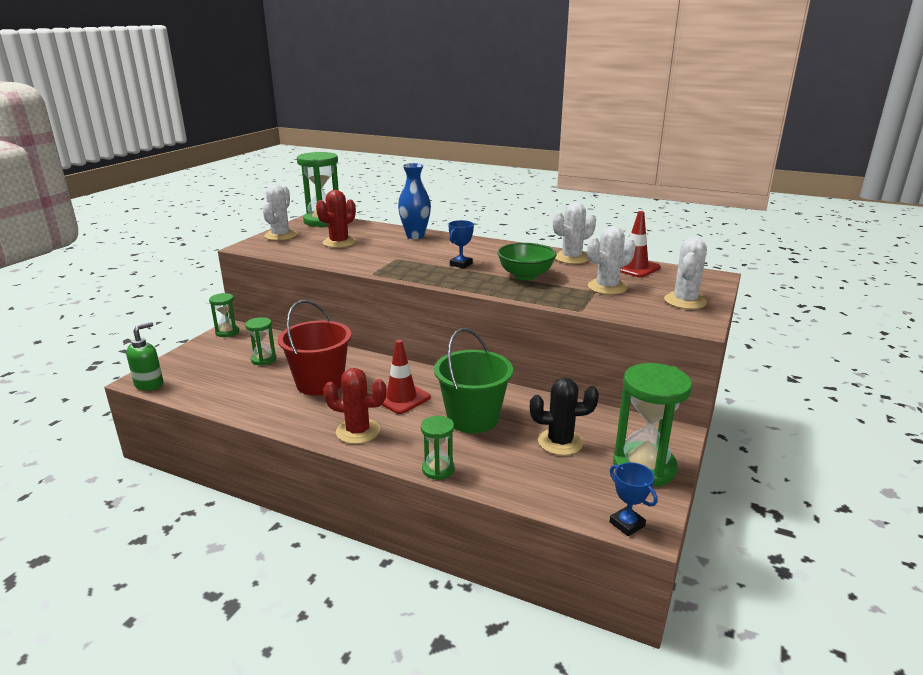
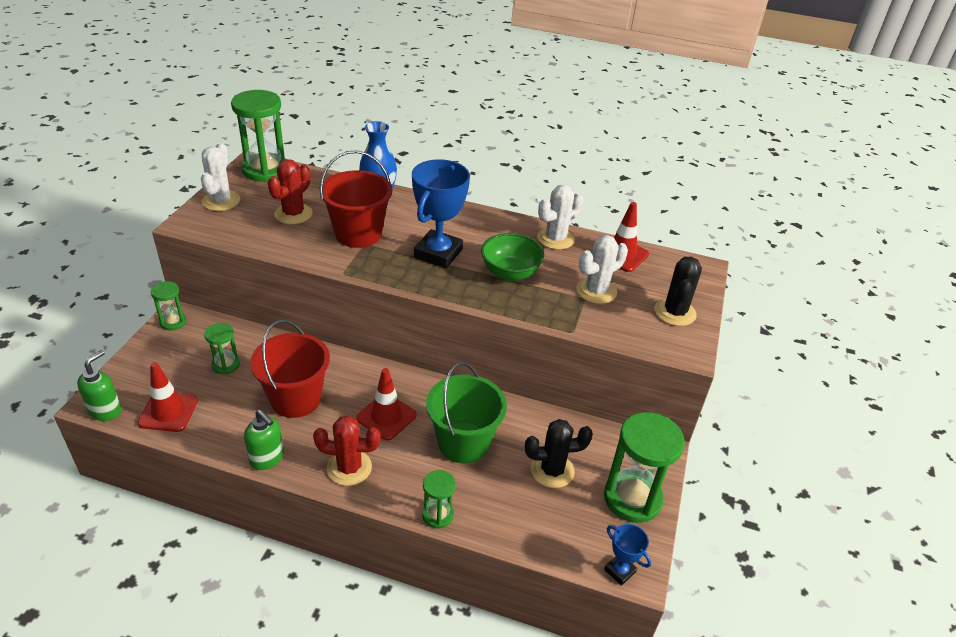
camera: 10 degrees left, 15 degrees up
blue trophy [448,220,474,269] -> blue trophy [412,159,470,268], size x1.99
white cactus [664,237,707,309] -> black cactus [655,257,702,326]
none -> red traffic cone [137,362,198,432]
none -> green soap dispenser [244,410,284,470]
none -> red bucket [320,151,393,248]

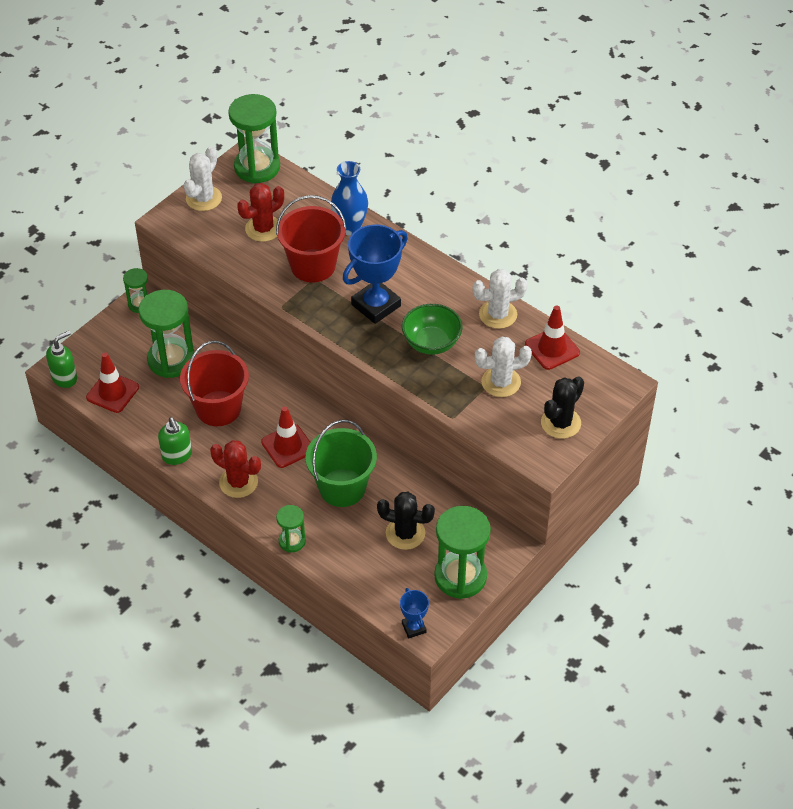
camera: 25 degrees right, 10 degrees up
green hourglass [204,323,240,375] -> green hourglass [138,290,194,378], size x1.91

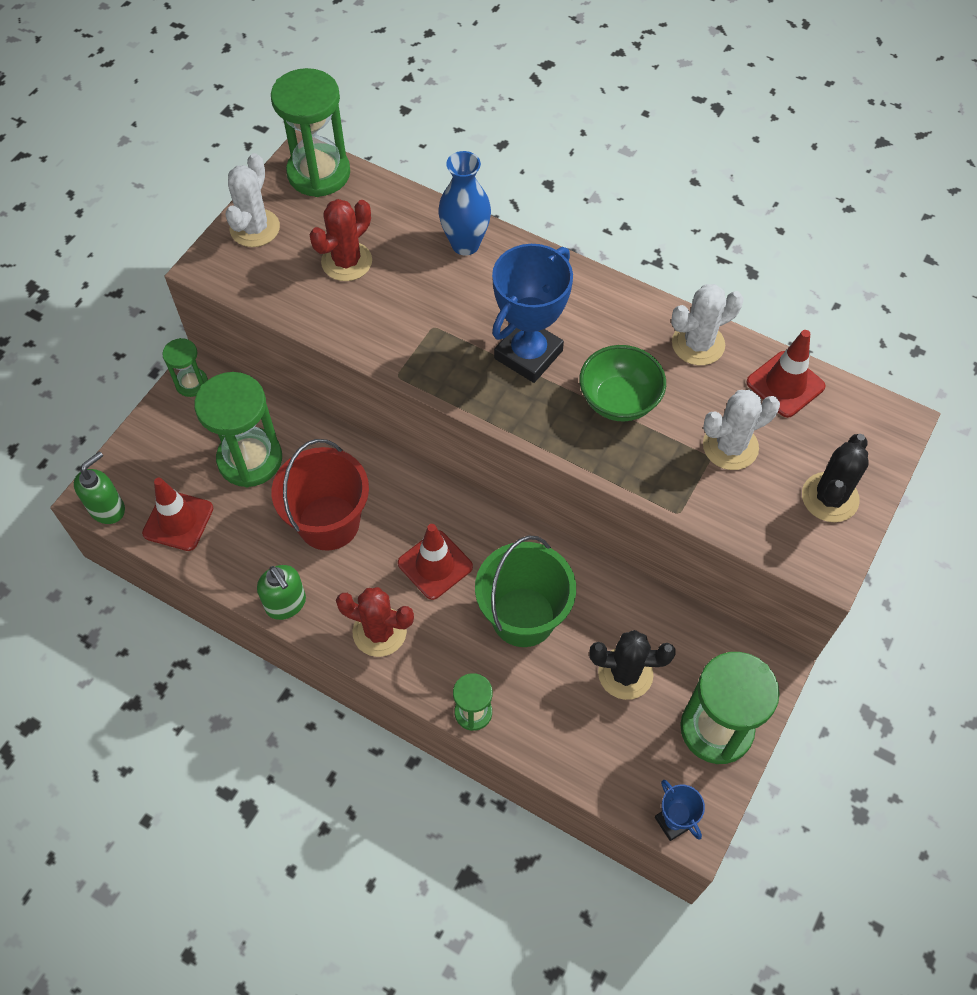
camera: 10 degrees left, 10 degrees up
red bucket [276,195,347,283] -> none

